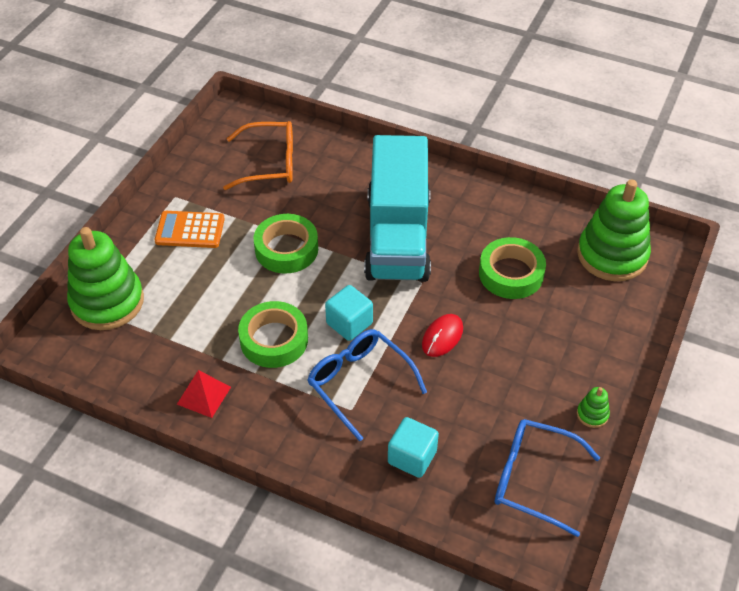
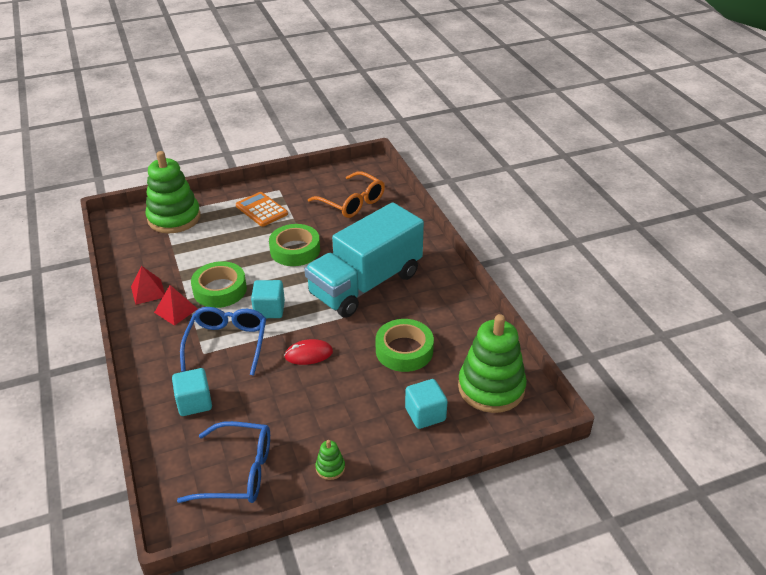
camera: 45 degrees right, 10 degrees down
blue glasses [495,419,600,537] -> blue glasses turned 120 degrees clockwise [177,421,270,503]
none -> red pyramid [154,285,198,326]
none -> turquoise cube [405,379,448,429]

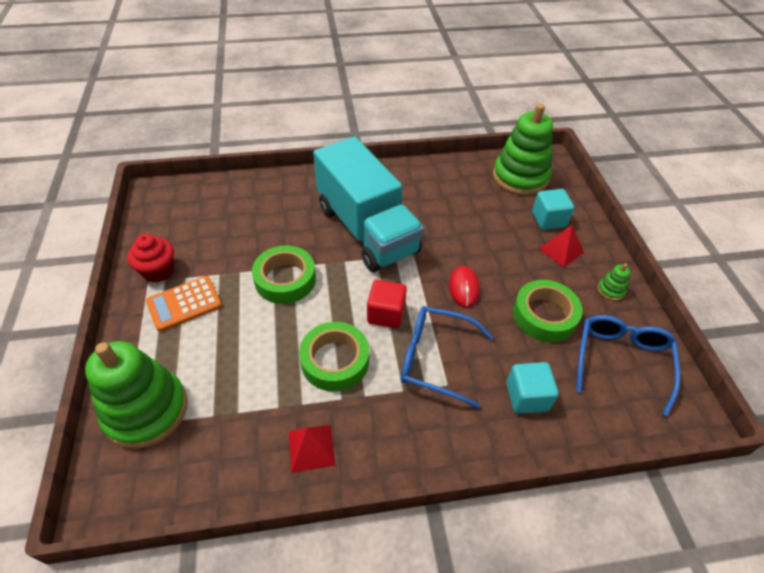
camera: 80 degrees left, 10 degrees up
red pyramid [154,285,198,326] -> red pyramid moved to [539,225,584,267]
turquoise cube [251,280,285,318] -> red cube [367,280,407,328]
orange glasses [308,171,385,218] -> none
green tape [376,319,434,372] -> green tape moved to [513,280,582,342]
none -> red cupcake [127,234,174,282]

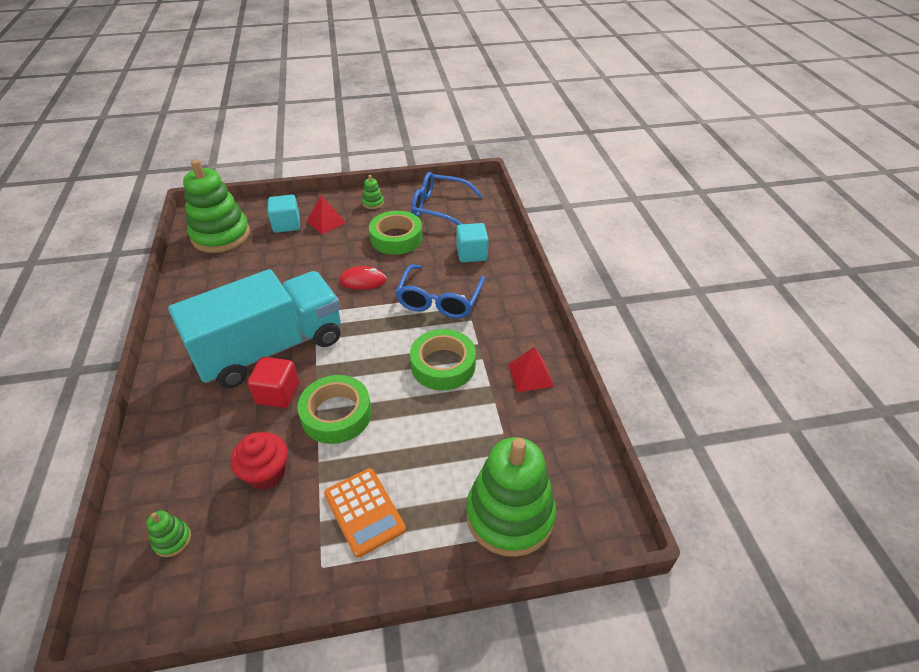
camera: 90 degrees left, 5 degrees down
red cupcake [127,234,174,282] -> red cupcake moved to [231,432,288,490]
red cube [367,280,407,328] -> red cube moved to [247,357,299,408]
none -> green stacking toy [146,511,191,557]

